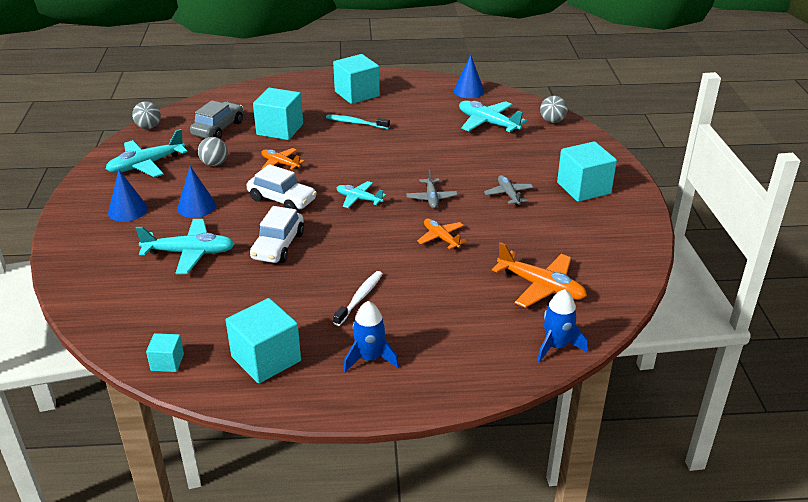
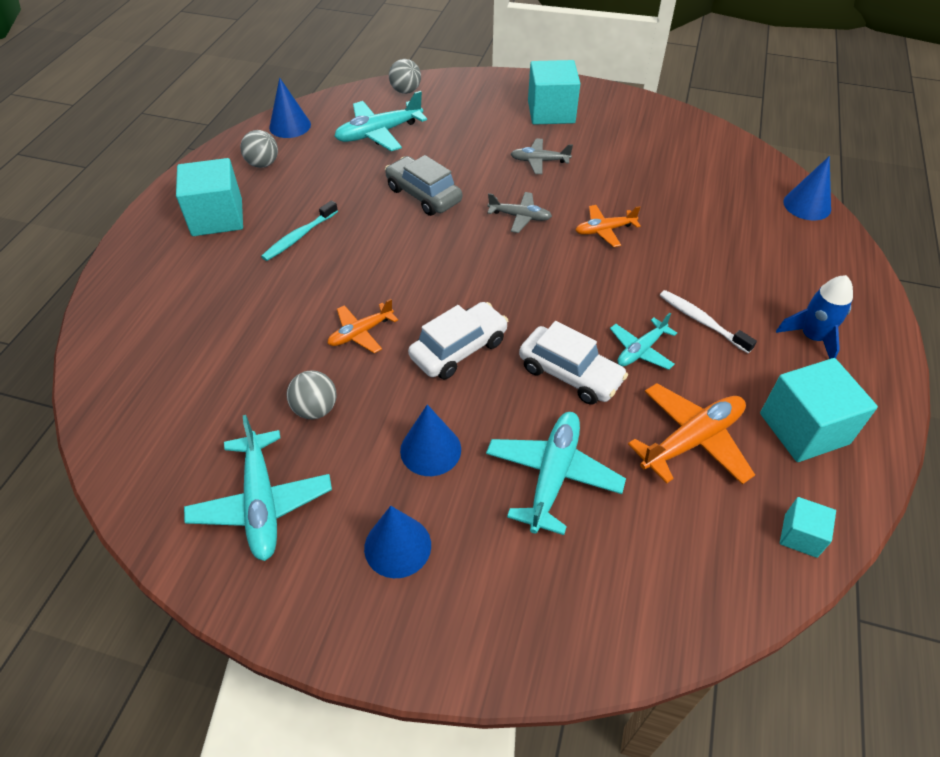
camera: 70 degrees left, 15 degrees up
grey ball [132,101,161,129] -> grey ball moved to [240,130,278,168]
grey car [190,100,243,139] -> grey car moved to [385,155,462,216]
turquoise cube [253,88,303,140] -> none
turquoise plane [337,181,386,208] -> turquoise plane moved to [610,313,677,370]
orange plane [492,242,587,308] -> orange plane moved to [628,383,755,485]
blue rocket [537,289,588,363] -> blue cone [783,156,831,220]

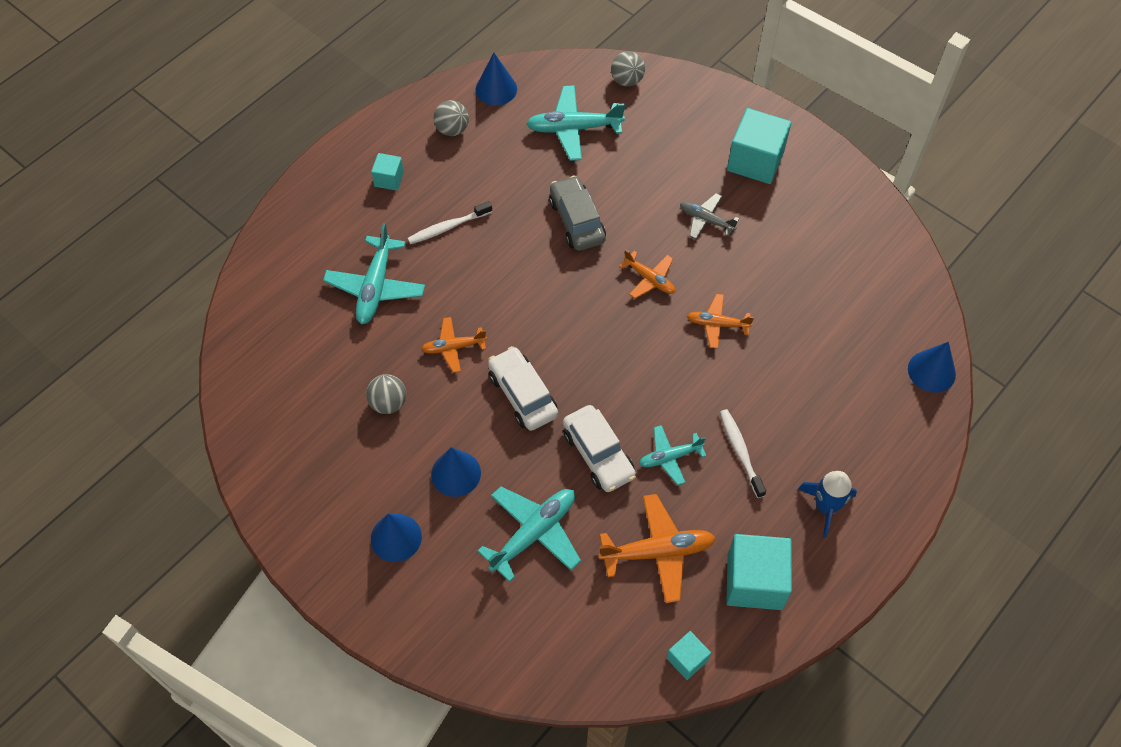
camera: 25 degrees right, 10 degrees up
turquoise cube [176,158,243,236] -> turquoise cube [371,153,404,191], size x0.52
turquoise plane [184,415,332,561] -> turquoise plane moved to [323,223,425,324]
turquoise toothbrush [261,200,338,261] -> white toothbrush [408,201,492,244]
white car [408,302,508,379] -> white car turned 105 degrees counterclockwise [488,346,558,431]
grey plane [487,192,552,233] -> orange plane [619,250,675,299]

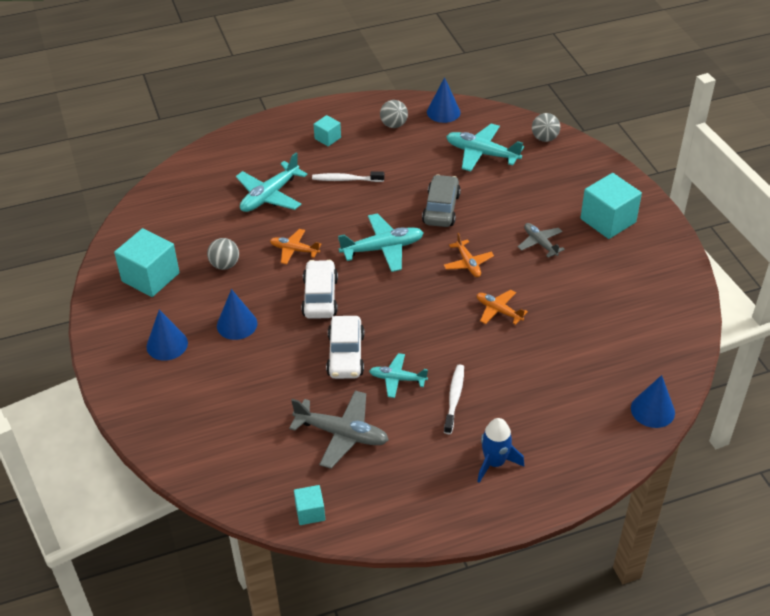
camera: 30 degrees right, 15 degrees down
turquoise plane [478,486,581,582] -> turquoise plane moved to [338,213,424,272]
orange plane [598,494,716,603] -> grey plane [289,390,389,469]
turquoise cube [726,534,792,610] -> turquoise cube moved to [114,228,179,297]

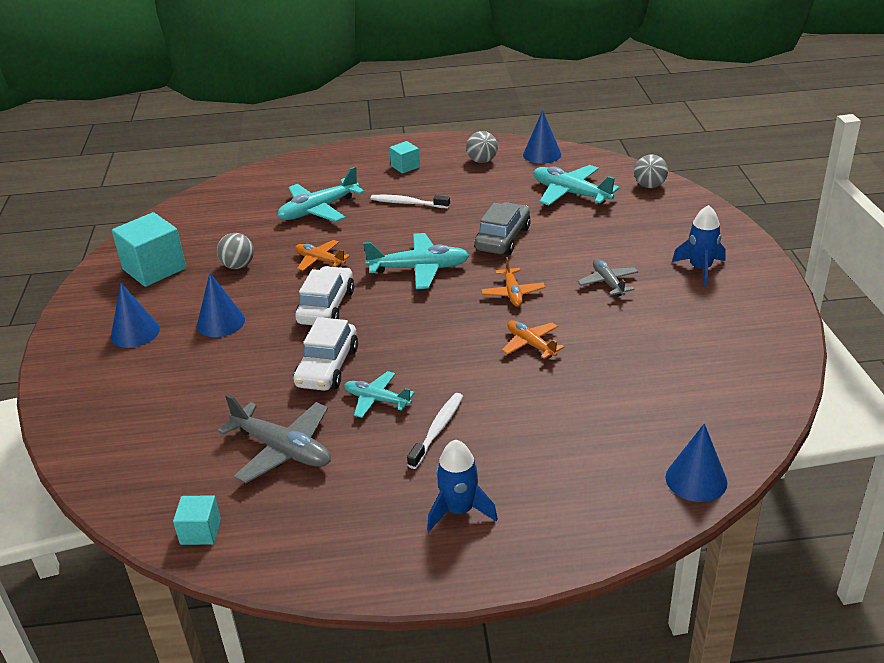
camera: 15 degrees right, 10 degrees down
turquoise cube [580,173,642,239] -> blue rocket [672,205,726,286]

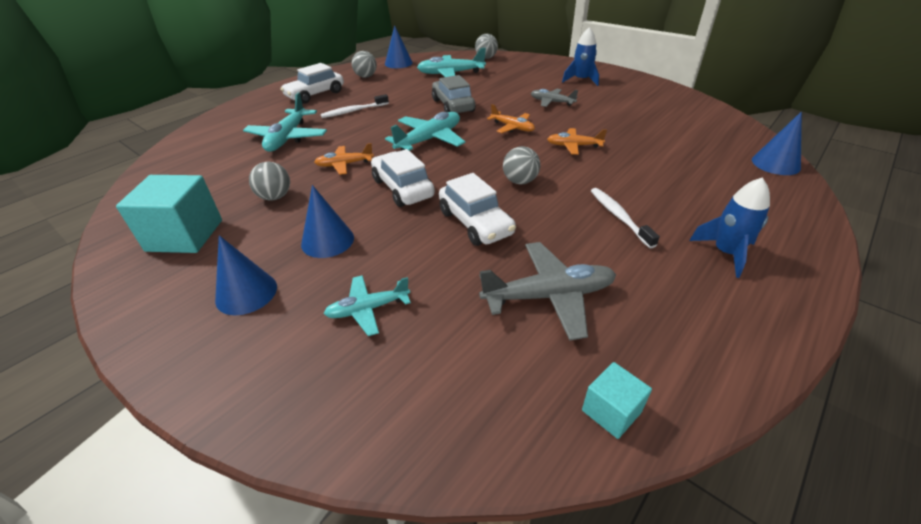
camera: 45 degrees left, 5 degrees up
turquoise plane [344,371,415,418] -> turquoise plane moved to [324,275,411,336]
turquoise cube [389,141,420,174] -> white car [280,63,344,104]
none -> grey ball [503,146,540,185]

